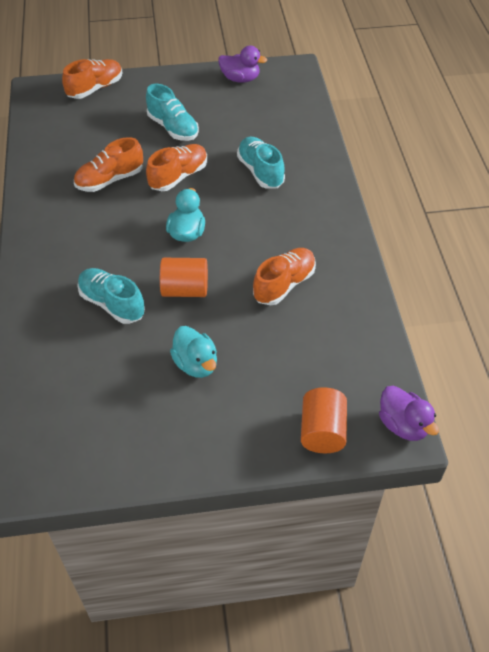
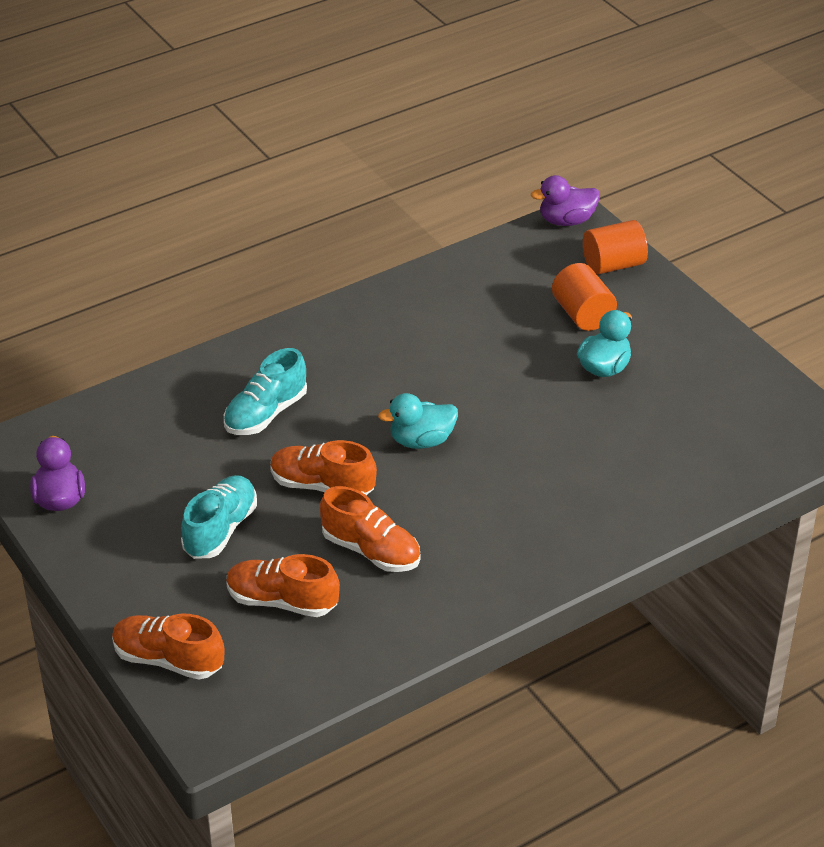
camera: 115 degrees left, 10 degrees down
turquoise shoe [77,268,145,324] -> none
orange cylinder [160,258,208,297] -> orange cylinder moved to [552,263,617,331]
orange shoe [253,248,316,305] -> orange shoe moved to [226,554,340,617]
purple duck [379,386,439,441] -> purple duck turned 135 degrees counterclockwise [531,175,600,226]

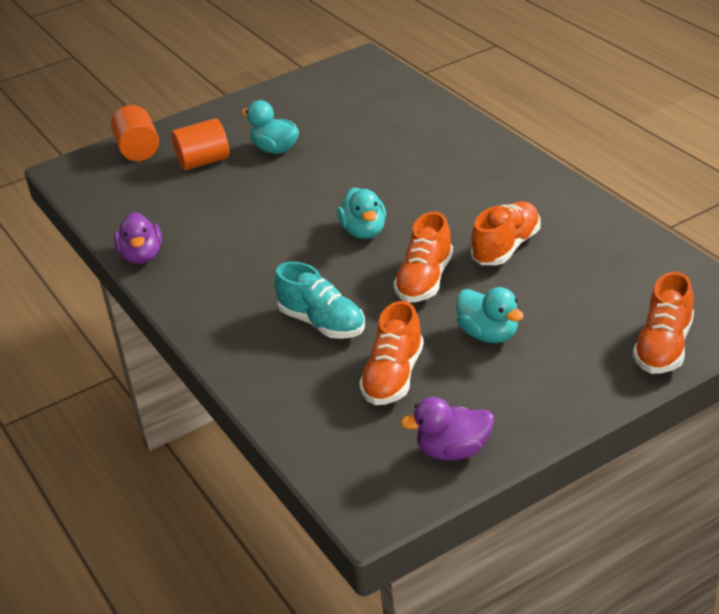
camera: 85 degrees left, 5 degrees down
turquoise shoe [181,475,257,559] -> turquoise duck [456,287,524,343]
orange shoe [226,554,340,617] -> orange shoe moved to [359,301,424,405]
purple duck [531,175,600,226] -> purple duck moved to [114,212,162,264]

